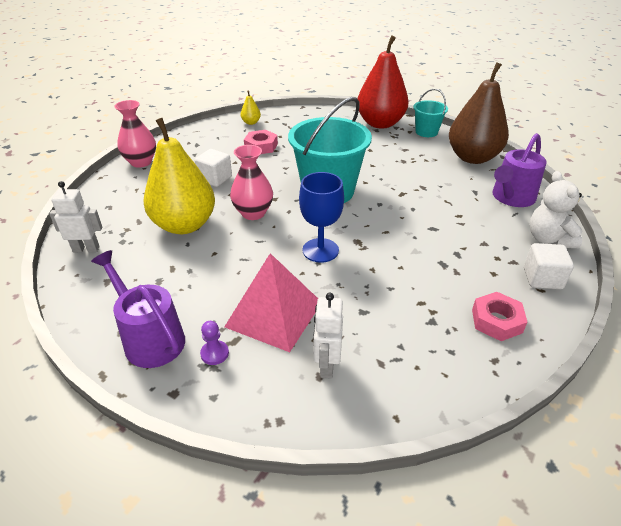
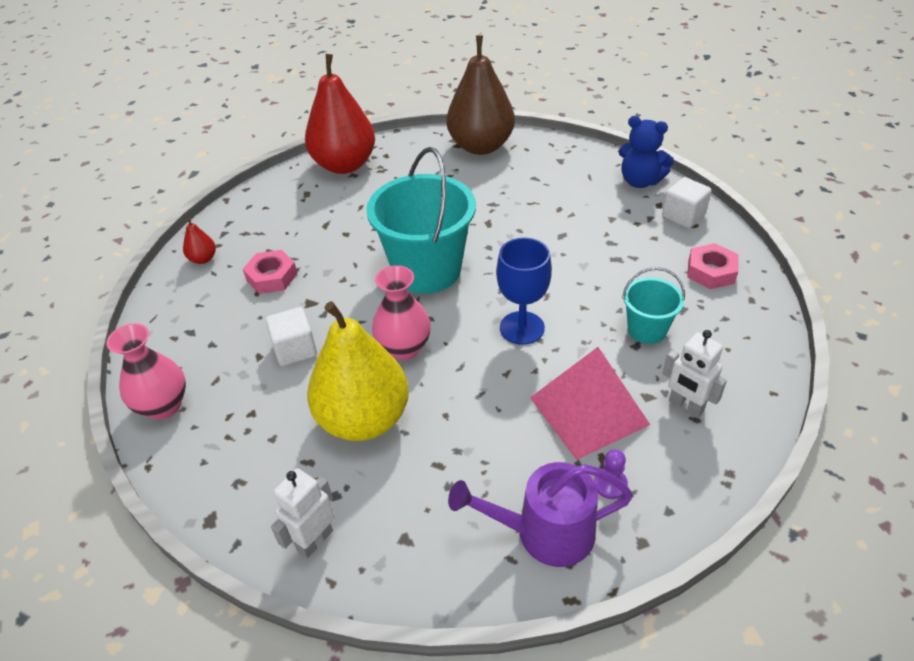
camera: 50 degrees left, 5 degrees up
yellow pear [241,90,261,125] -> red pear [183,218,216,264]
turquoise bucket [413,89,448,137] -> turquoise bucket moved to [622,267,685,344]
purple watering can [492,133,547,207] -> none
white teddy bear [530,171,583,248] -> blue teddy bear [619,116,674,188]

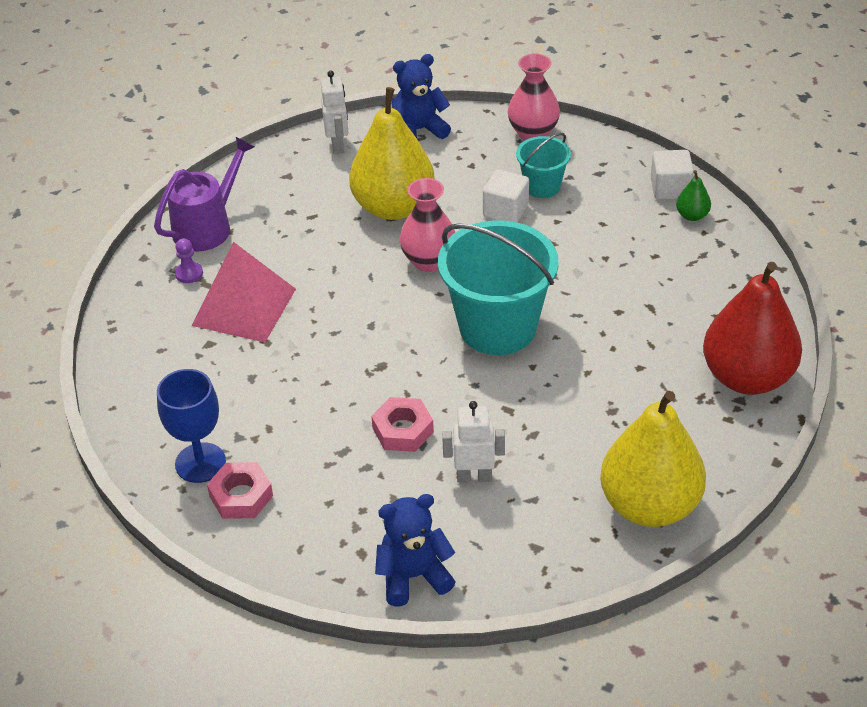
camera: 135 degrees right, 0 degrees up
red pear [183,218,216,264] -> green pear [676,170,711,221]
pink nut [243,250,297,294] -> pink nut moved to [371,397,434,452]
brown pear [447,35,515,155] -> yellow pear [600,391,706,527]
blue goblet [496,238,552,345] -> blue goblet moved to [157,369,226,483]
turquoise bucket [622,267,685,344] -> turquoise bucket moved to [516,133,571,198]
white cube [662,177,712,228] -> white cube moved to [651,150,694,200]
white robot [662,330,727,418] -> white robot moved to [442,401,505,483]
none -> blue teddy bear [392,54,451,139]

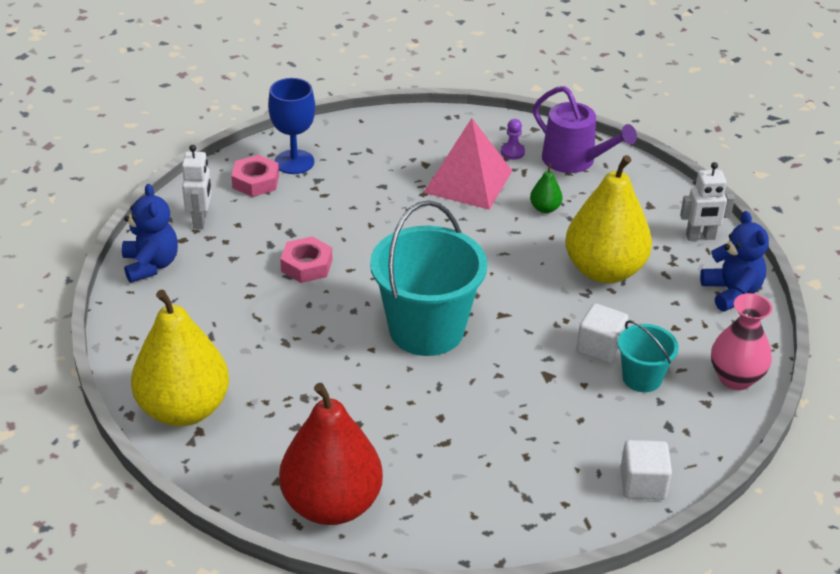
camera: 90 degrees right, 5 degrees down
pink vase [400,178,455,272] -> none
white robot [442,401,505,483] -> white robot moved to [182,145,212,229]
green pear [676,170,711,221] -> green pear moved to [530,163,563,213]

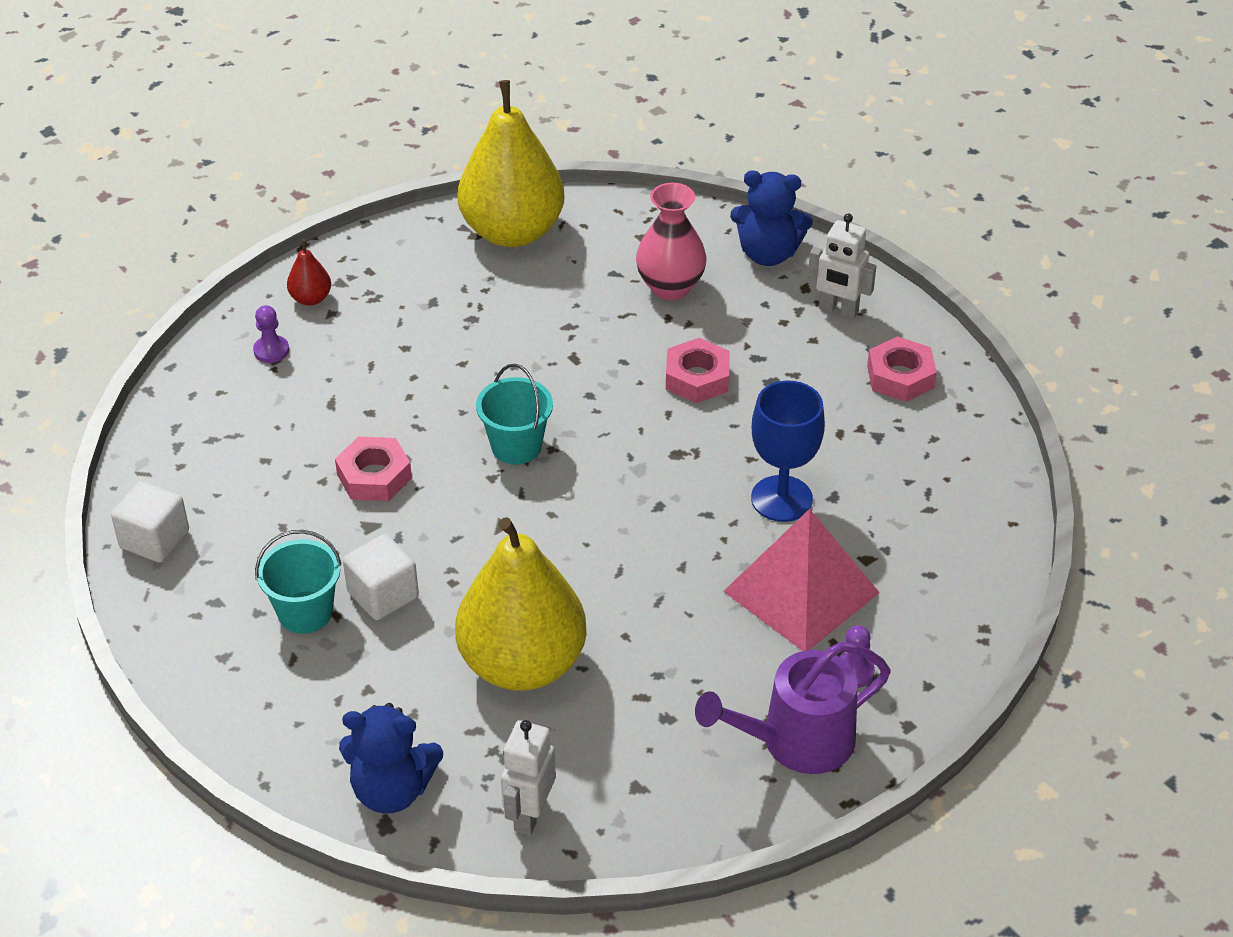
camera: 115 degrees right, 5 degrees up
blue goblet [268,78,315,174] -> blue goblet moved to [751,381,825,522]
red pear [279,383,383,525] -> red pear [287,240,331,306], size x0.40
turquoise bucket [370,201,487,356] -> turquoise bucket [476,364,553,465], size x0.51
green pear [530,163,563,213] -> none
pink vase [711,293,772,390] -> pink vase moved to [636,183,707,300]
none -> purple pawn [253,305,289,363]
none -> pink nut [335,436,412,501]

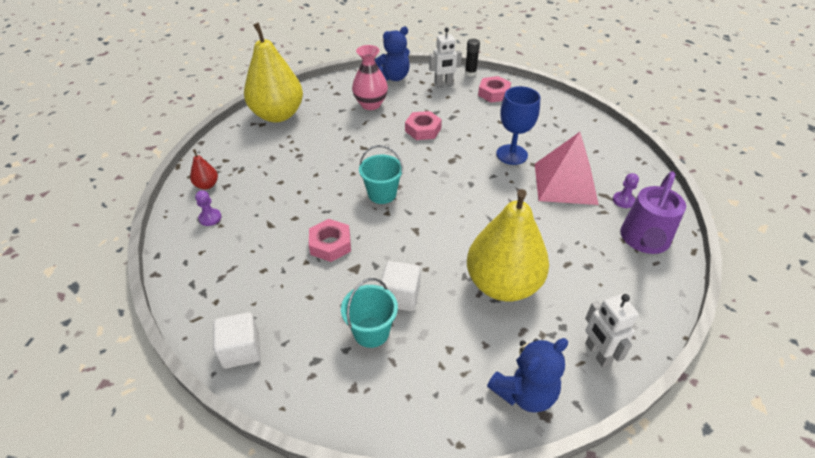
camera: 40 degrees left, 0 degrees up
none -> black glue stick [465,39,480,77]

